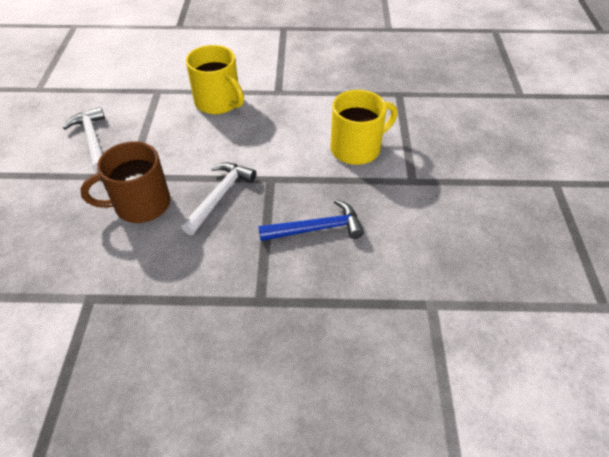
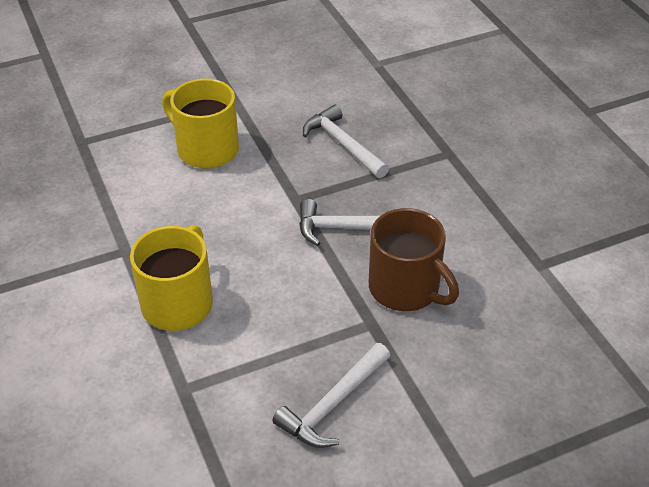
camera: 115 degrees left, 5 degrees down
blue hammer [259,199,364,241] -> white hammer [303,105,389,178]

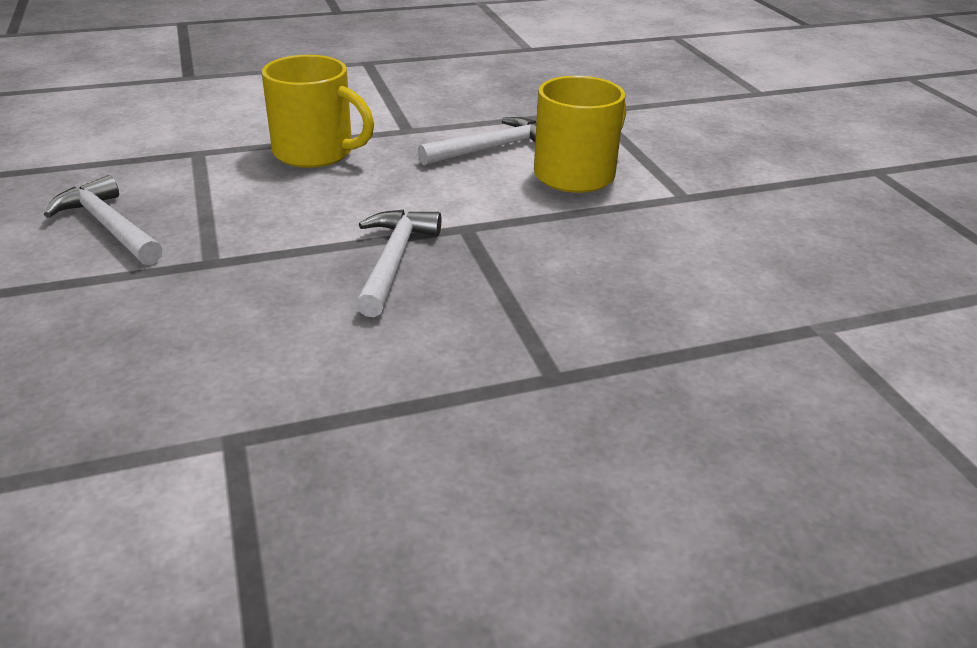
camera: 95 degrees right, 10 degrees down
white hammer [303,105,389,178] -> white hammer moved to [418,117,536,166]
brown mug [369,208,459,311] -> none

